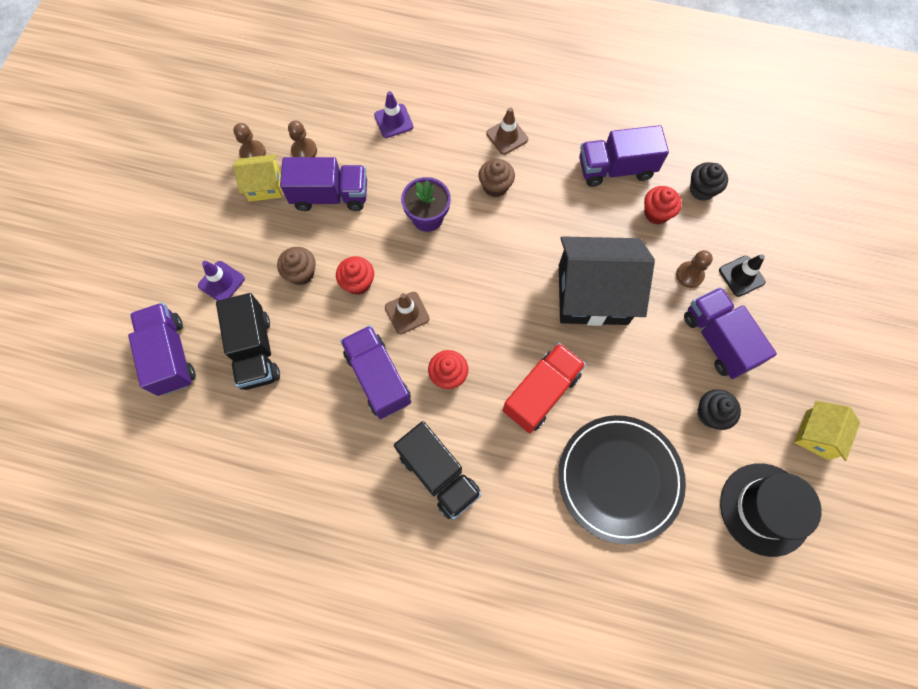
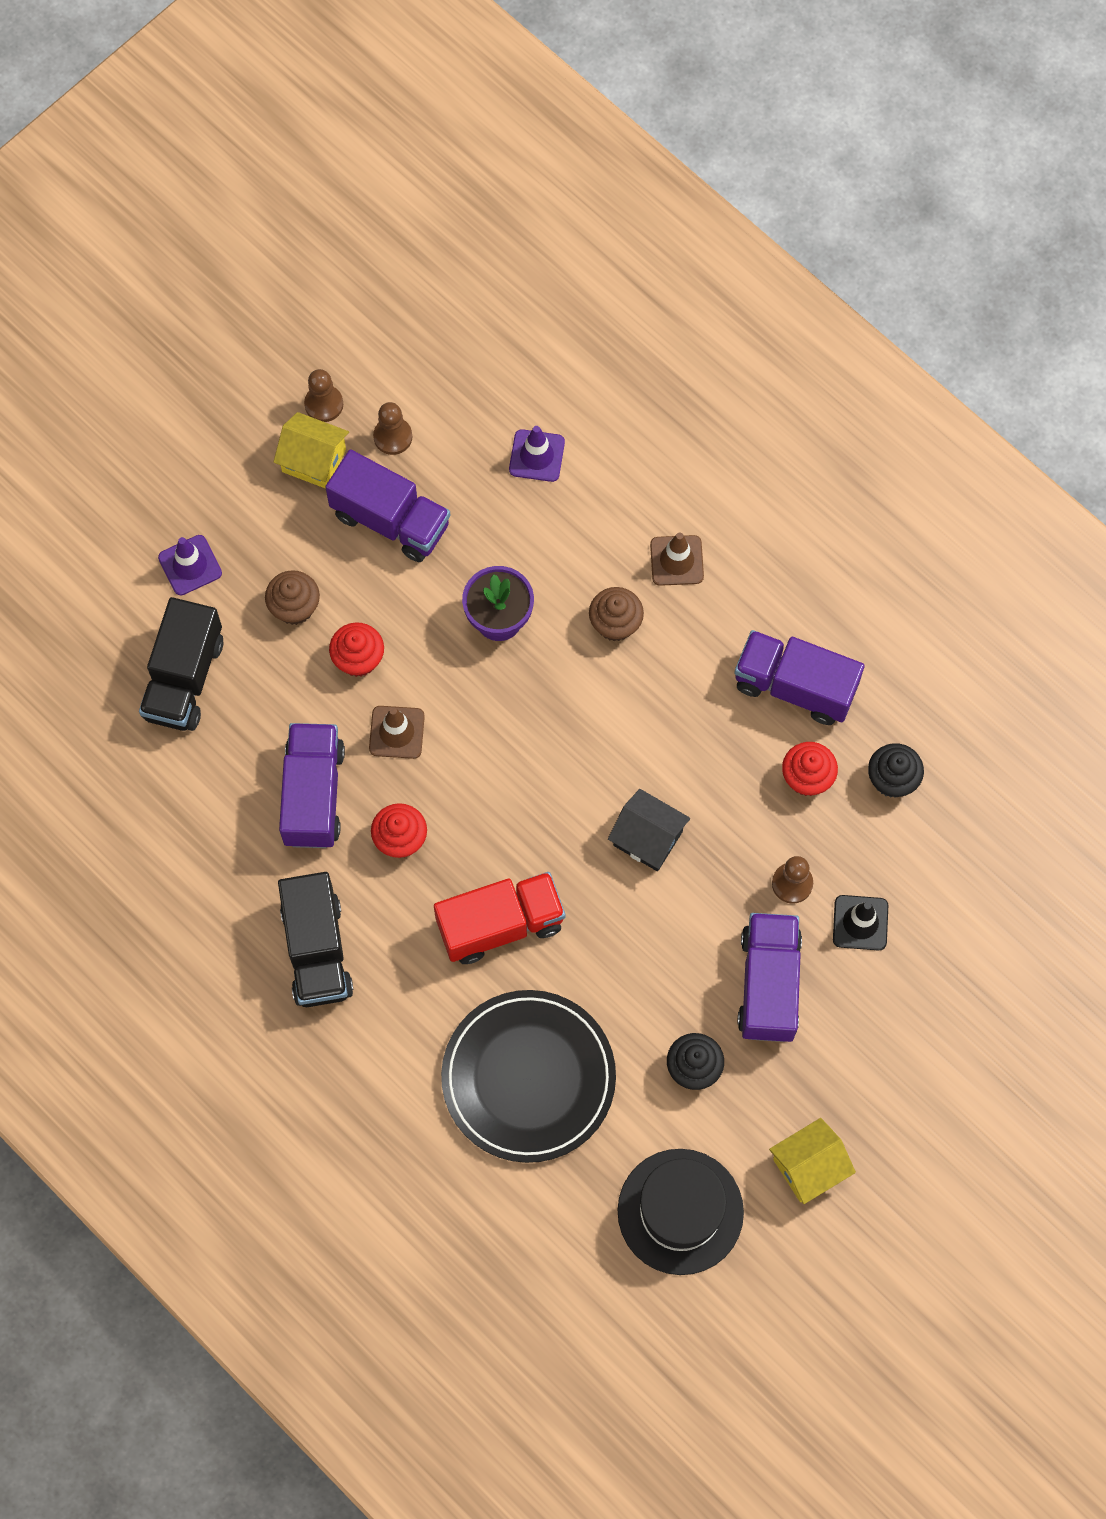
camera: 30 degrees right, 0 degrees up
purple truck [128,303,196,396] -> none
black house [559,236,655,326] -> black house [608,789,690,871], size x0.52

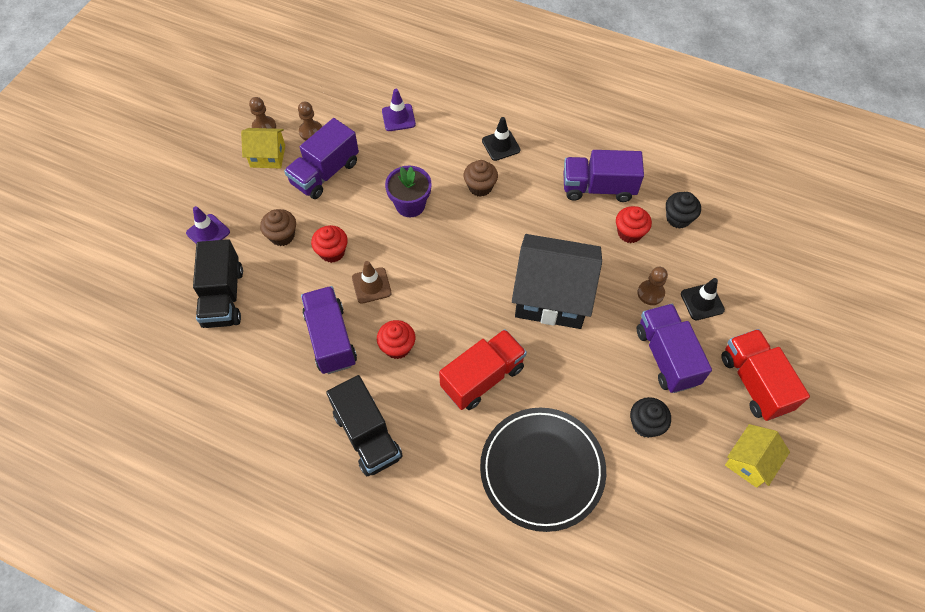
camera: 20 degrees left, 10 degrees down
purple truck [325,449,450,562] -> purple truck turned 120 degrees clockwise [284,118,359,199]
black house [608,789,690,871] -> black house [512,234,602,329], size x1.92
black hat [618,1149,744,1275] -> none
brown traffic cone [650,532,704,586] -> black traffic cone [482,117,520,161]
none -> red truck [721,329,810,421]

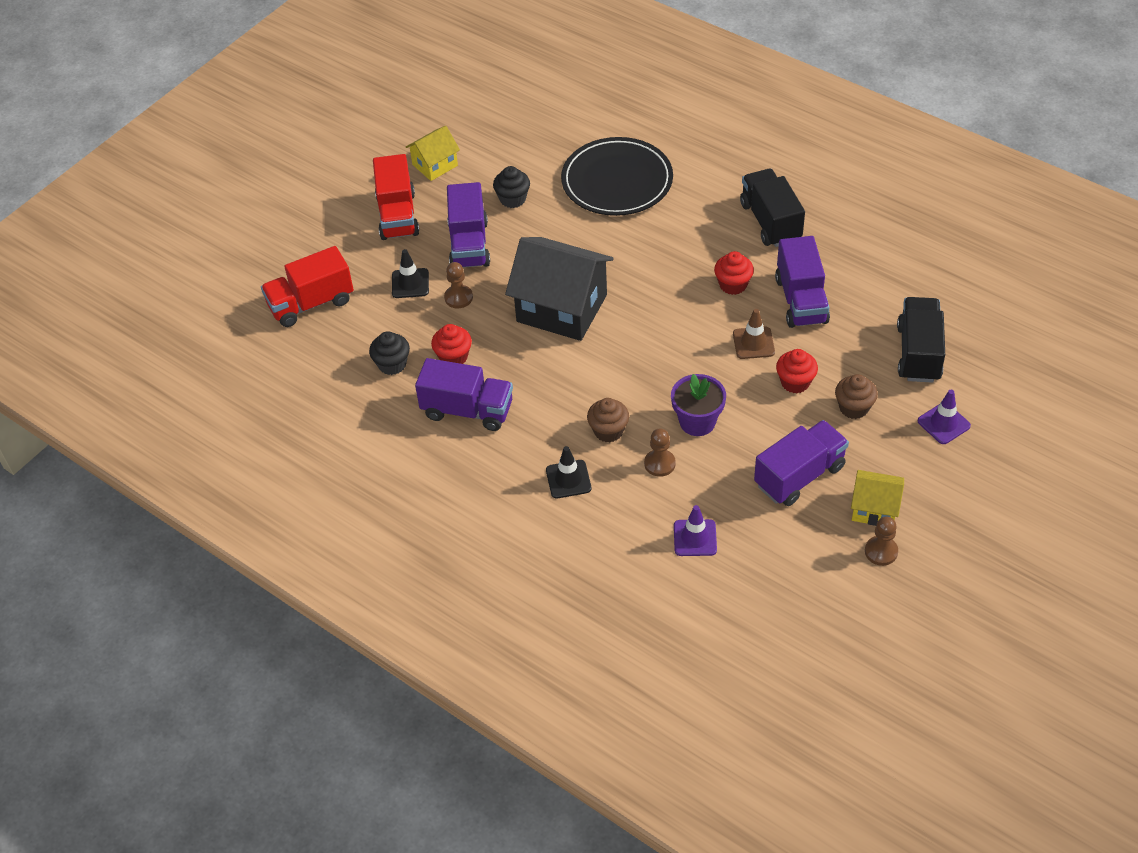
camera: 165 degrees left, 10 degrees down
brown pawn [298,102,322,140] -> brown pawn moved to [644,428,676,477]
red truck [439,329,527,410] -> red truck moved to [261,246,354,327]

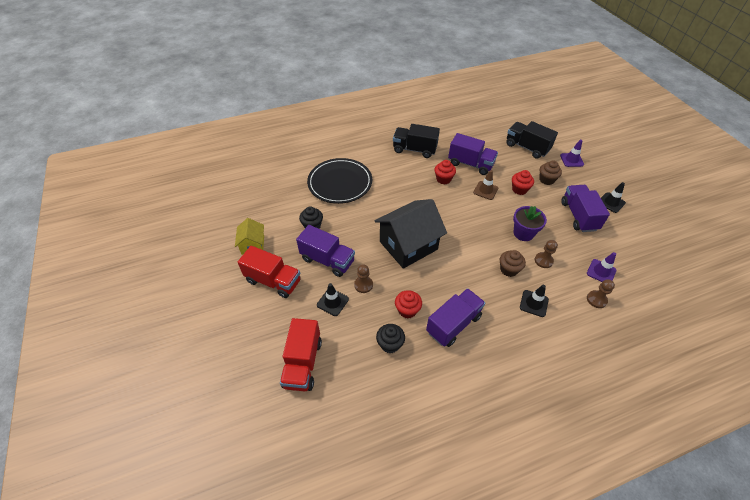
camera: 60 degrees left, 0 degrees up
yellow house [851,470,904,526] -> black traffic cone [601,182,626,213]
brown pawn [865,517,898,566] -> brown pawn moved to [587,279,615,308]

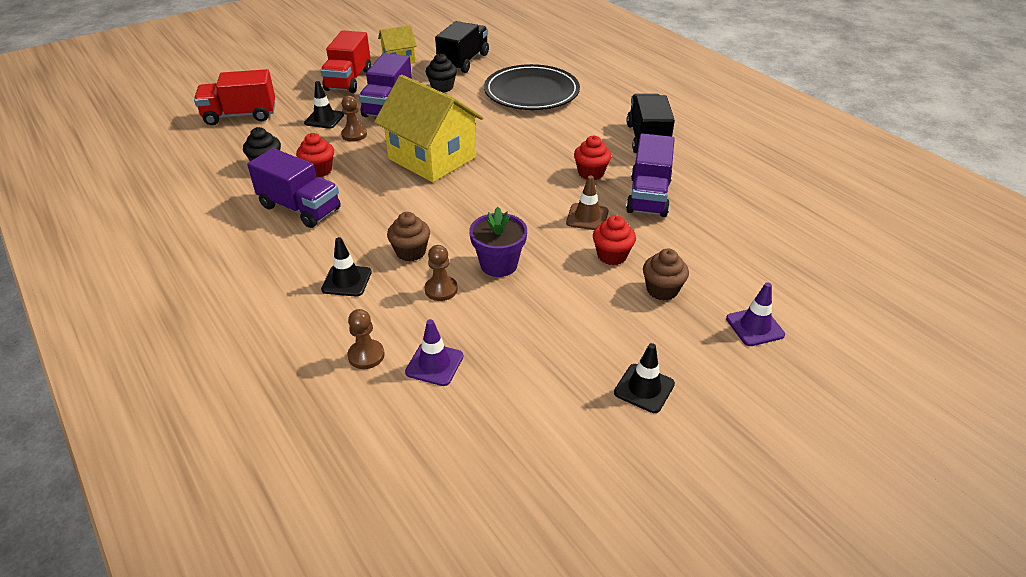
camera: 75 degrees right, 10 degrees down
black house [375,199,447,269] -> yellow house [374,75,483,182]
black truck [506,121,558,159] -> black truck moved to [435,21,489,73]
purple truck [561,185,610,232] -> none

